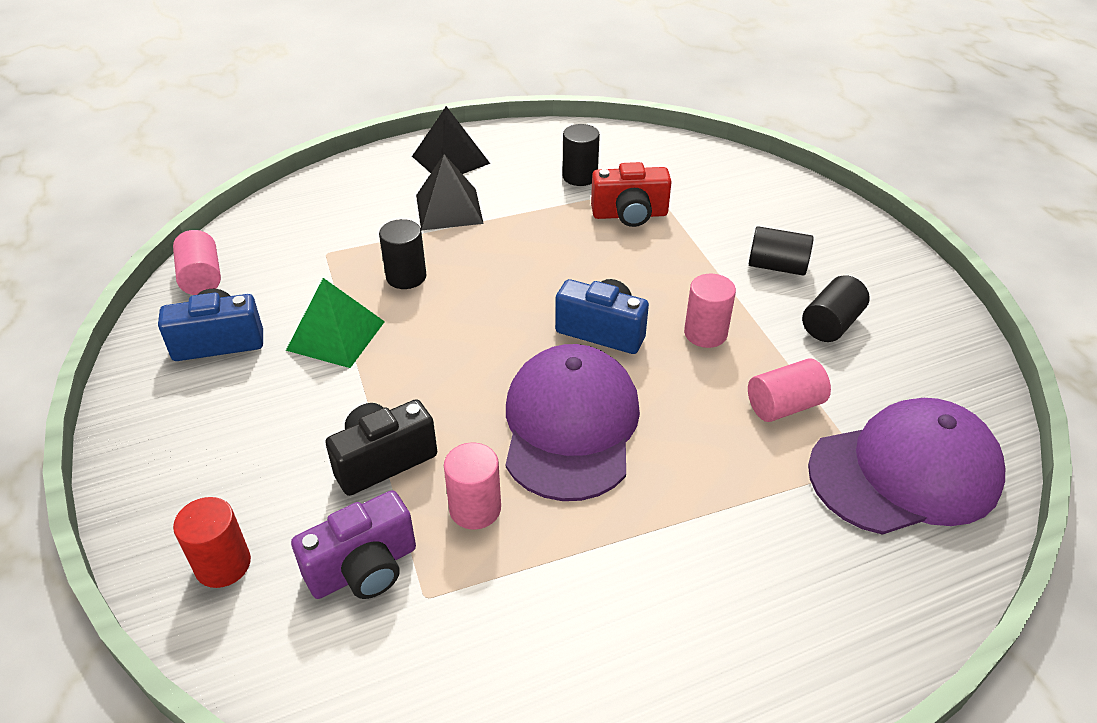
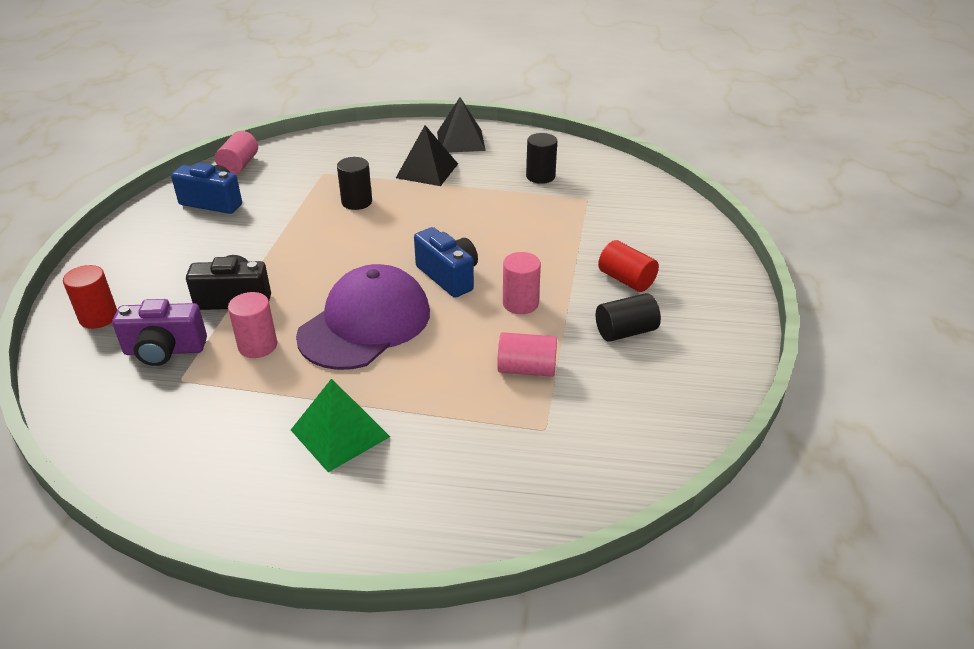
camera: 30 degrees right, 5 degrees down
green pyramid [286,278,385,368] -> green pyramid moved to [291,379,390,472]
red camera [591,162,672,227] -> none
black cylinder [749,226,814,276] -> red cylinder [598,240,659,292]
purple cap [808,398,1005,535] -> none

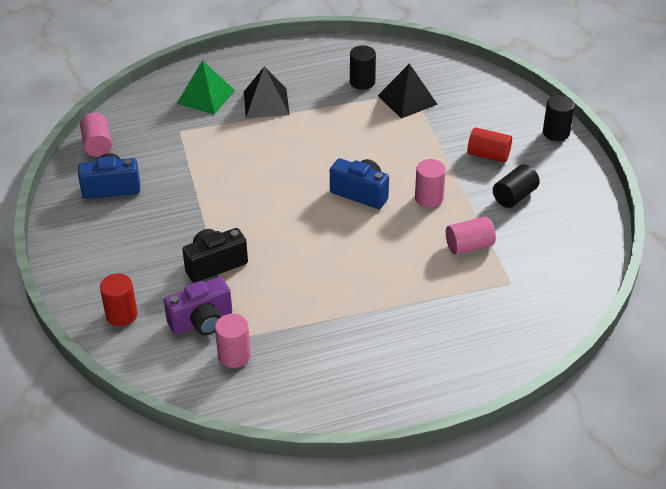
camera: 25 degrees left, 5 degrees up
pink cylinder [228,292,277,358] -> pink cylinder moved to [215,314,251,368]
green pyramid [291,379,390,472] -> green pyramid moved to [177,60,235,115]
purple cap [296,264,430,370] -> none
black cylinder [337,157,372,210] -> black cylinder moved to [543,95,575,141]
black pyramid [437,97,486,153] -> black pyramid moved to [378,63,438,119]

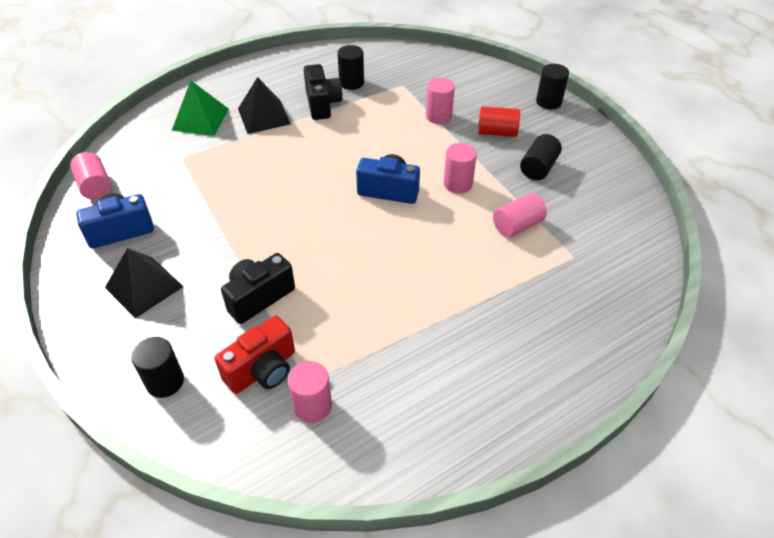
camera: 15 degrees left, 5 degrees up
red cylinder [100,273,137,326] -> black cylinder [131,337,184,398]
purple camera [164,277,232,335] -> red camera [215,316,295,394]
black pyramid [378,63,438,119] -> black pyramid moved to [105,248,184,318]
none -> black camera [304,64,342,120]
none -> pink cylinder [426,77,455,124]

